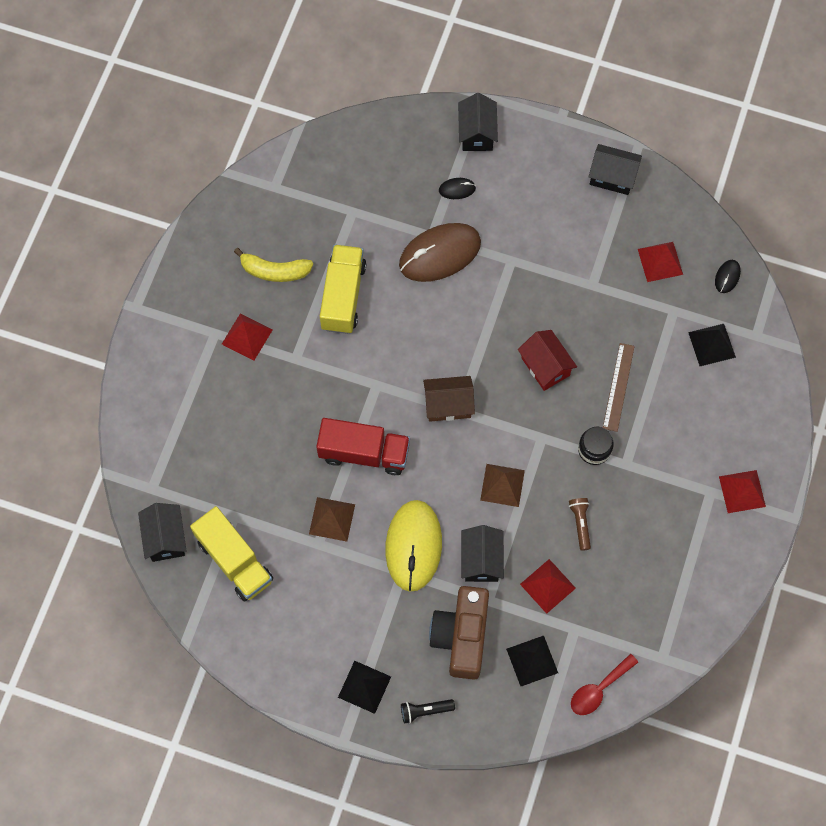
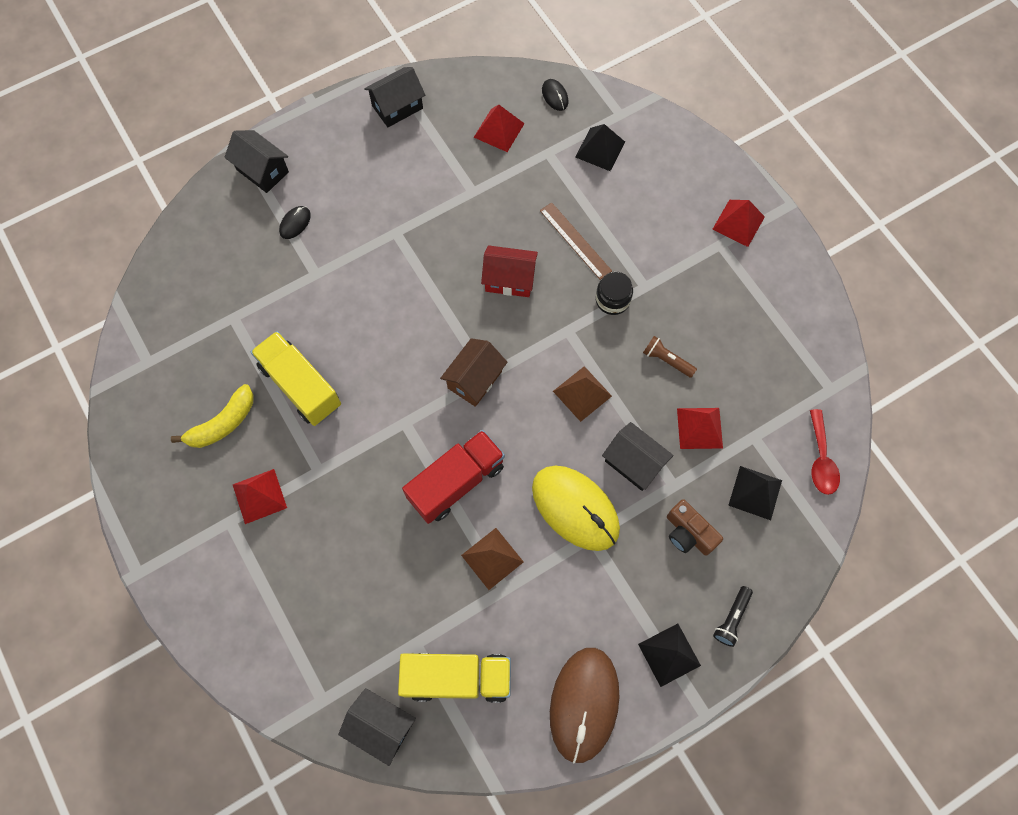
camera: 50 degrees left, 0 degrees up
brown mouse [399,223,481,282] -> brown mouse moved to [550,648,619,764]
brown camera [429,586,489,680] -> brown camera [667,499,723,556], size x0.60

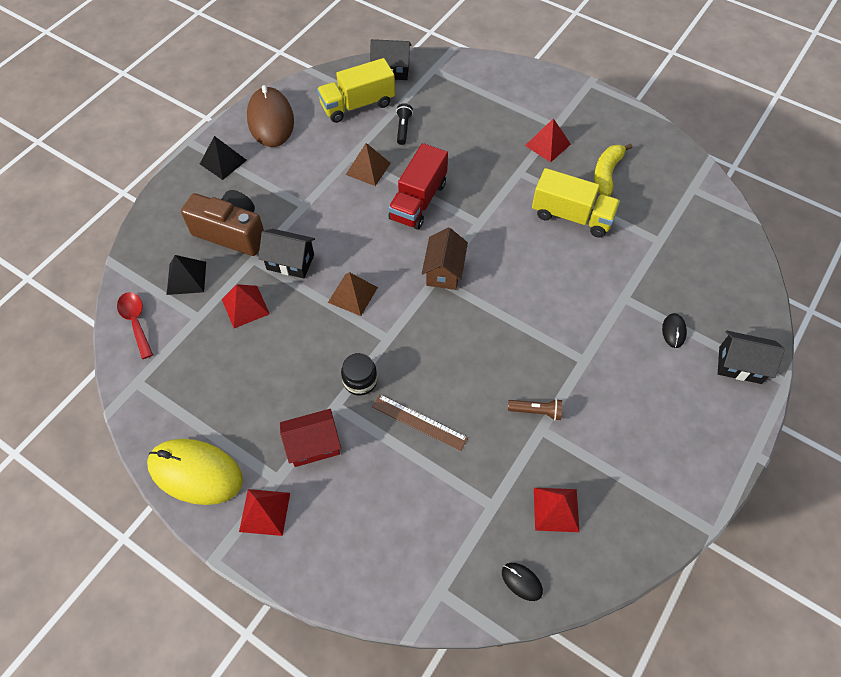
camera: 155 degrees right, 10 degrees down
black house [364,67,425,127] -> none
red house [481,245,538,297] -> red house moved to [280,409,341,467]
yellow mouse [532,466,620,551] -> yellow mouse moved to [147,439,243,505]
black pyramid [575,124,625,171] -> none
brown flashlight [643,336,697,378] -> brown flashlight moved to [508,399,562,420]
brown camera [667,499,723,556] -> brown camera [181,190,264,256], size x1.68
black flashlight [713,586,753,647] -> black flashlight moved to [396,103,413,145]

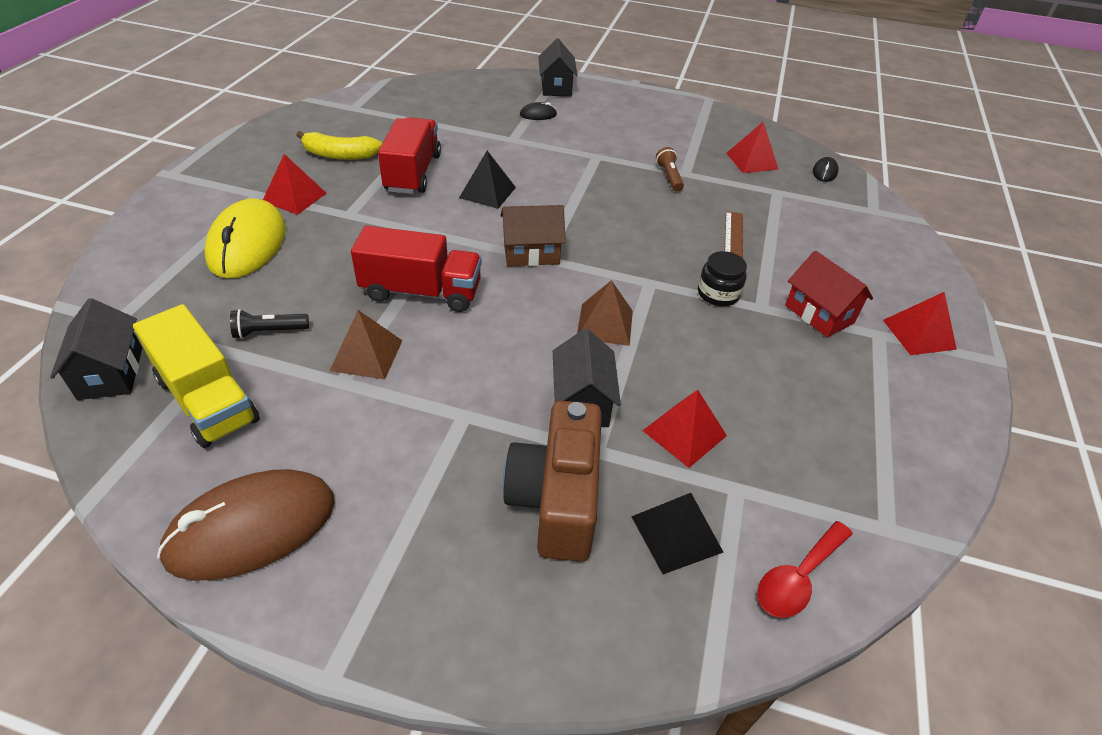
camera: 110 degrees left, 15 degrees down
yellow mouse [147,439,243,505] -> yellow mouse moved to [204,198,286,278]
black pyramid [200,136,247,180] -> black pyramid moved to [459,151,516,209]
yellow truck [532,168,620,238] -> red truck [378,117,441,194]

